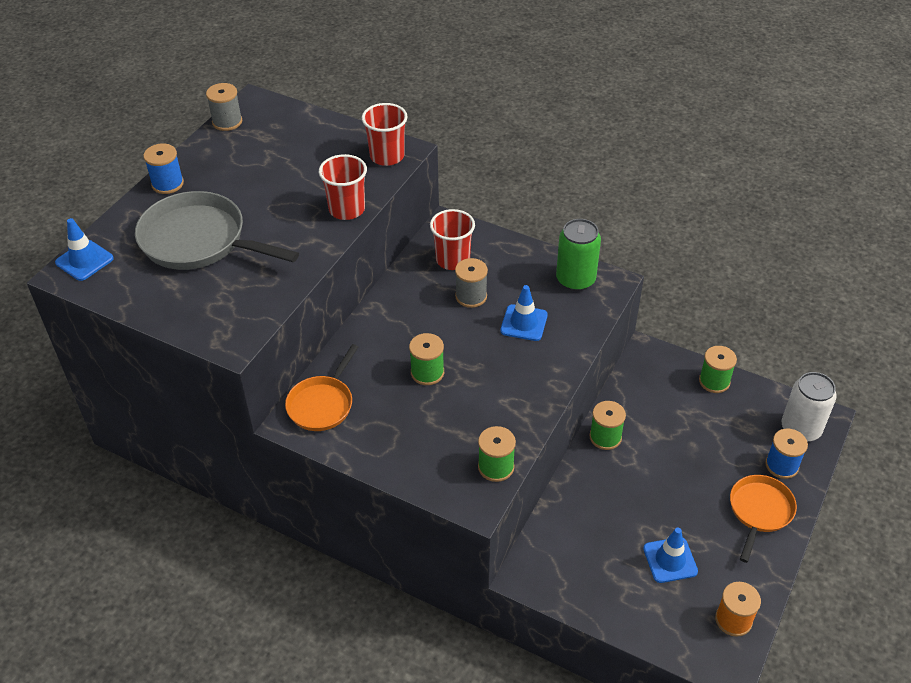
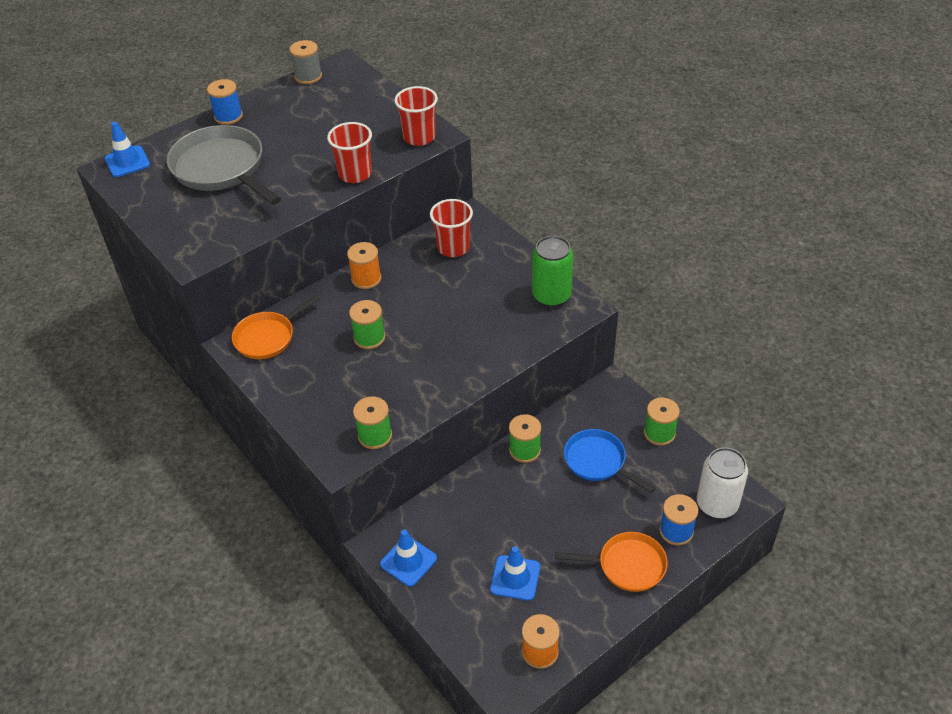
camera: 25 degrees right, 0 degrees up
grey spool [455,258,488,308] -> none
blue traffic cone [500,285,548,341] -> blue traffic cone moved to [380,529,437,587]
orange pan [730,475,797,563] -> orange pan turned 45 degrees clockwise [556,532,668,592]
none -> orange spool [347,242,381,289]
none -> blue pan [564,429,656,493]

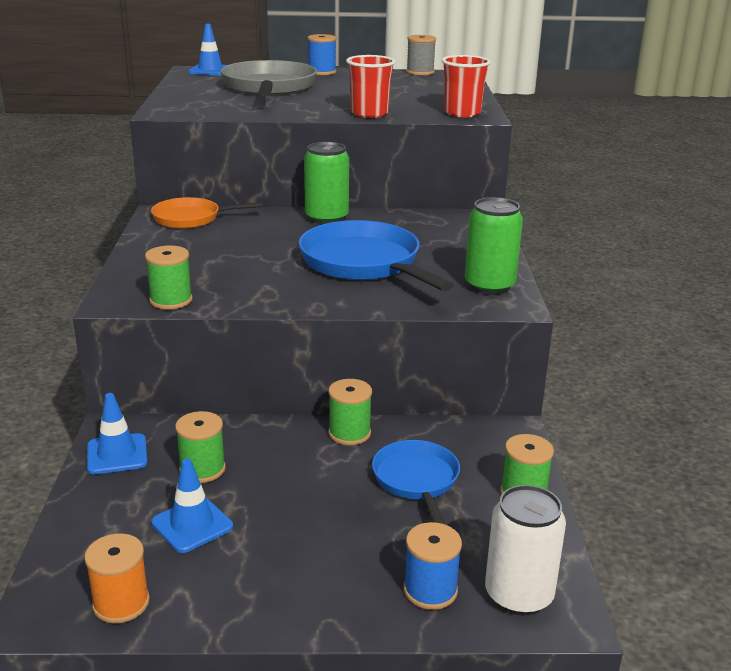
camera: 35 degrees right, 20 degrees down
orange spool [347,242,381,289] -> green can [304,142,349,224]
green spool [349,300,385,349] -> green spool moved to [175,411,226,483]
red cup [430,199,473,257] -> none
orange pan [556,532,668,592] -> none
none -> blue pan [298,220,454,291]

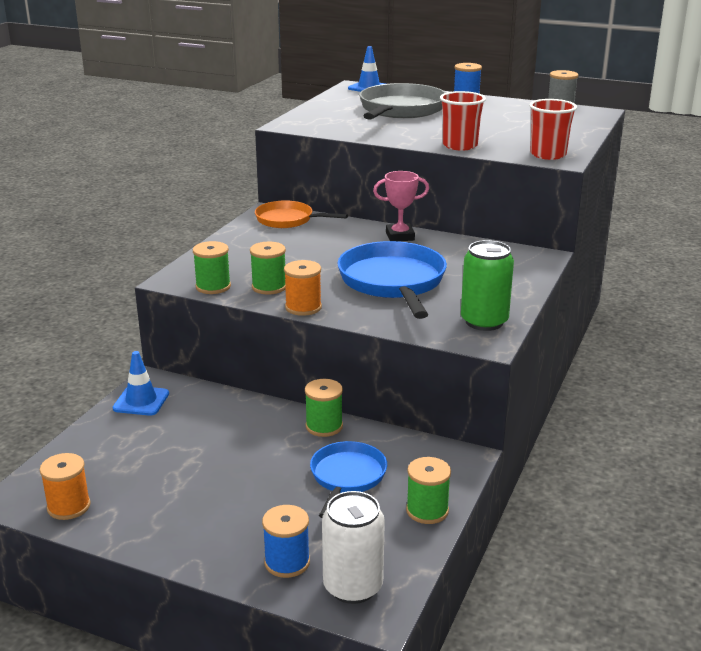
camera: 25 degrees right, 0 degrees up
blue traffic cone [151,459,233,553] -> none
green spool [175,411,226,483] -> green spool moved to [250,241,286,295]
green can [304,142,349,224] -> pink trophy [373,171,429,241]
none -> orange spool [284,260,322,316]

